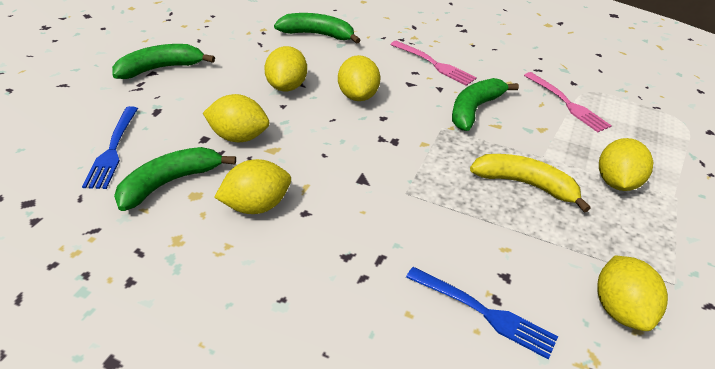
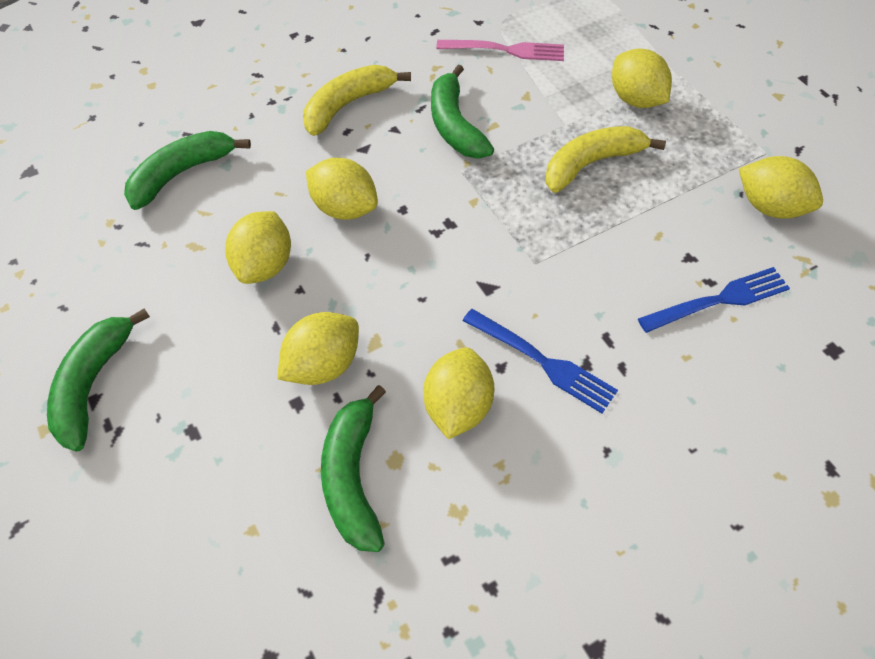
camera: 50 degrees left, 15 degrees up
blue fork [82,106,138,189] -> blue fork moved to [463,309,618,413]
yellow lemon [264,46,307,91] -> yellow lemon turned 60 degrees clockwise [225,211,291,284]
pink fork [390,41,477,86] -> yellow banana [303,65,411,136]

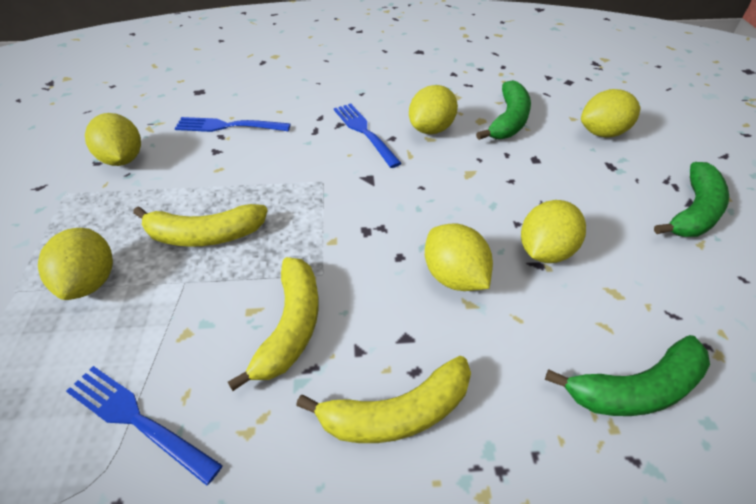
camera: 155 degrees left, 10 degrees down
yellow lemon [277,312,359,385] -> yellow lemon moved to [581,89,641,138]
green banana [431,64,494,159] -> yellow banana [228,257,319,391]
pink fork [436,40,564,61] -> blue fork [66,366,223,486]

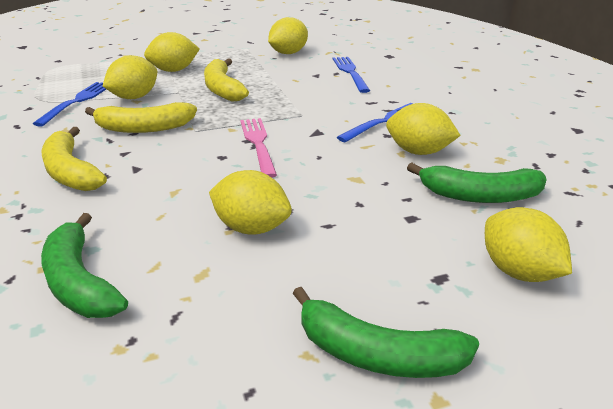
camera: 75 degrees right, 15 degrees down
yellow lemon [425,224,493,291] -> yellow lemon moved to [103,55,157,99]
none -> pink fork [240,118,277,178]

